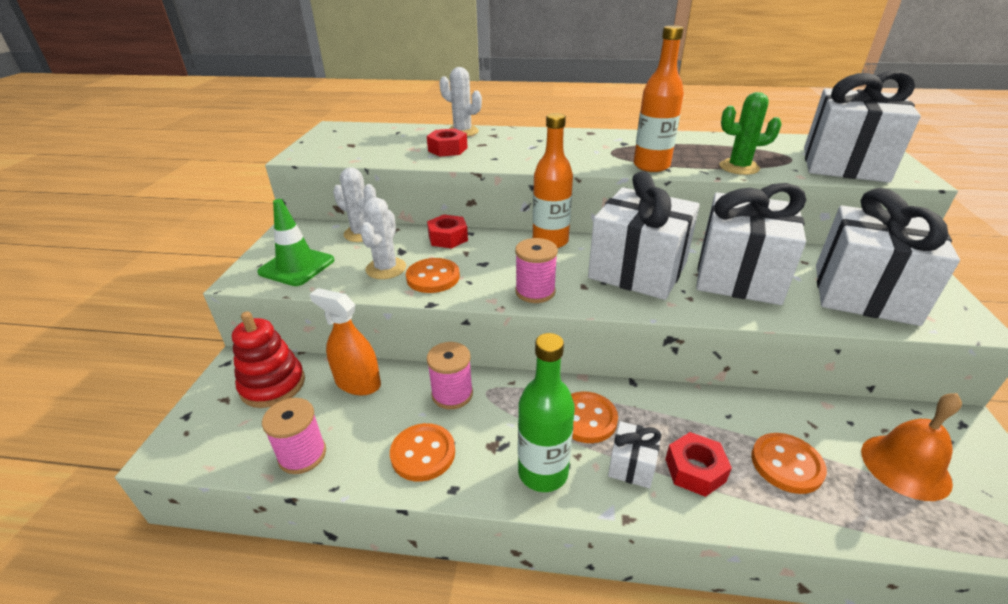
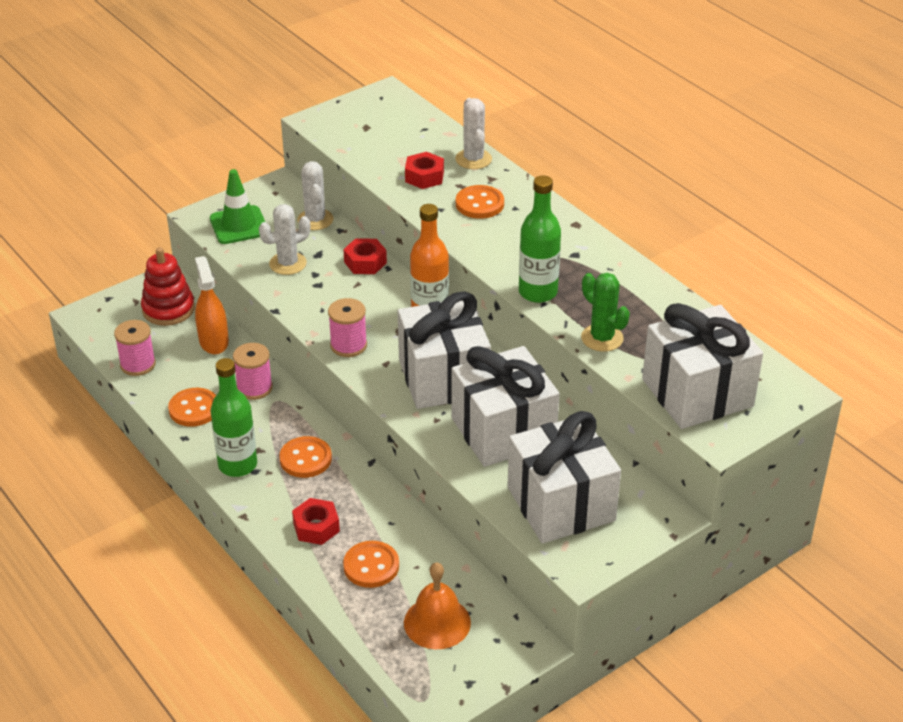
camera: 45 degrees right, 5 degrees up
orange button [406,258,460,293] -> orange button moved to [456,185,504,219]
white gift [608,421,661,488] -> none
orange bottle [634,25,684,172] -> green bottle [519,175,561,303]

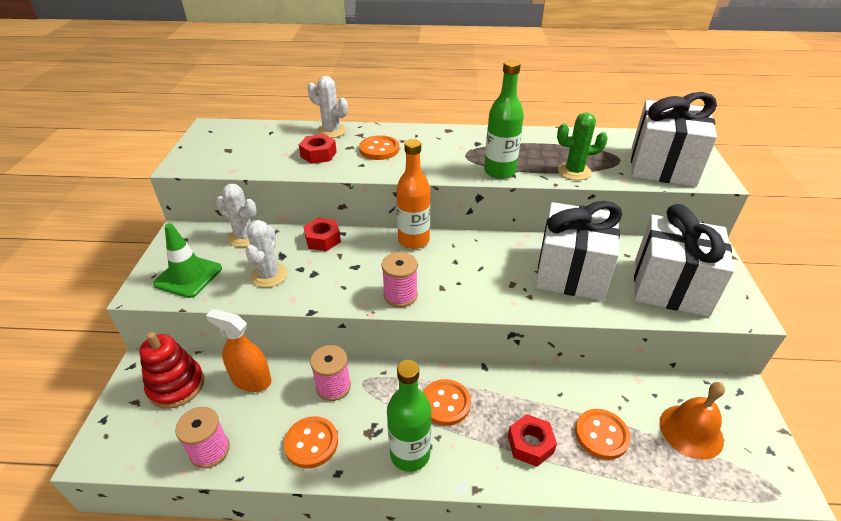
camera: 50 degrees left, 0 degrees up
white gift [398,291,491,409] -> none

